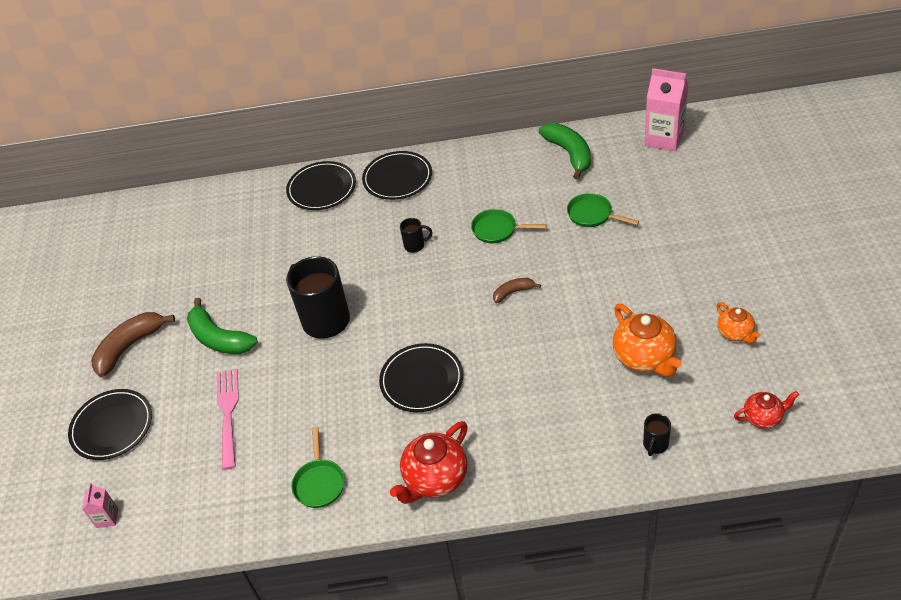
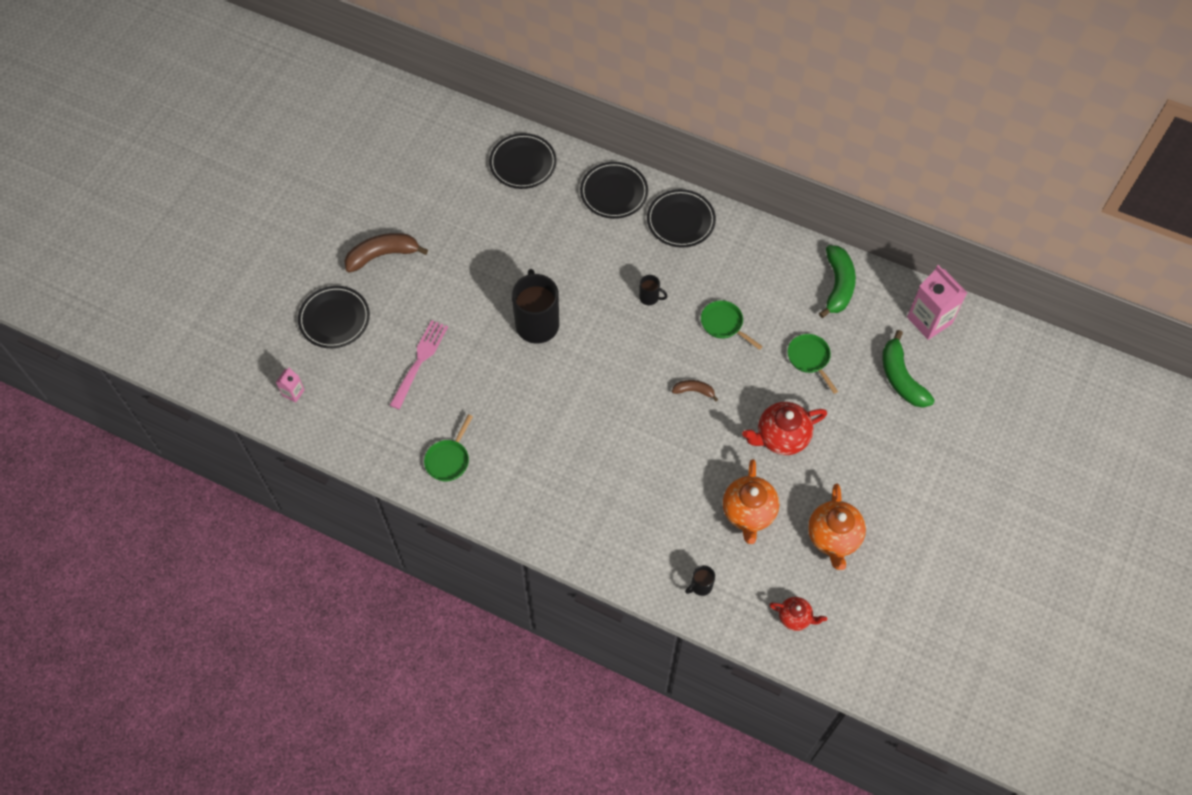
camera: 25 degrees right, 15 degrees up
green banana [187,298,258,354] -> green banana moved to [882,330,935,408]
black plate [379,343,463,412] -> black plate moved to [489,133,557,189]
red teapot [390,421,468,504] -> red teapot moved to [742,402,827,455]
orange teapot [717,302,761,343] -> orange teapot [808,484,866,570], size x1.71

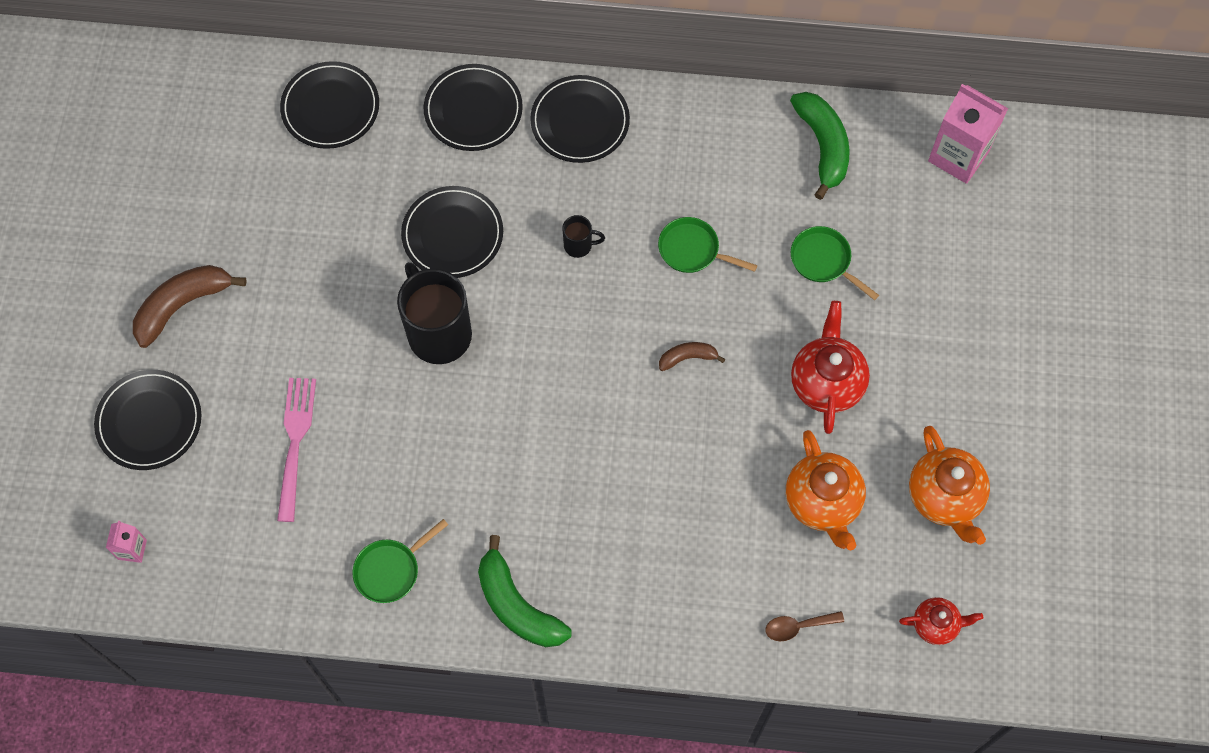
camera: 20 degrees left, 5 degrees up
green pan [424,414,473,481] -> green pan turned 45 degrees clockwise [352,519,448,603]
black mug [685,565,715,596] -> brown spoon [765,611,844,641]
red teapot [742,402,827,455] -> red teapot turned 135 degrees clockwise [791,301,870,434]
green banana [882,330,935,408] -> green banana moved to [478,535,571,647]
none -> black plate [401,186,503,278]

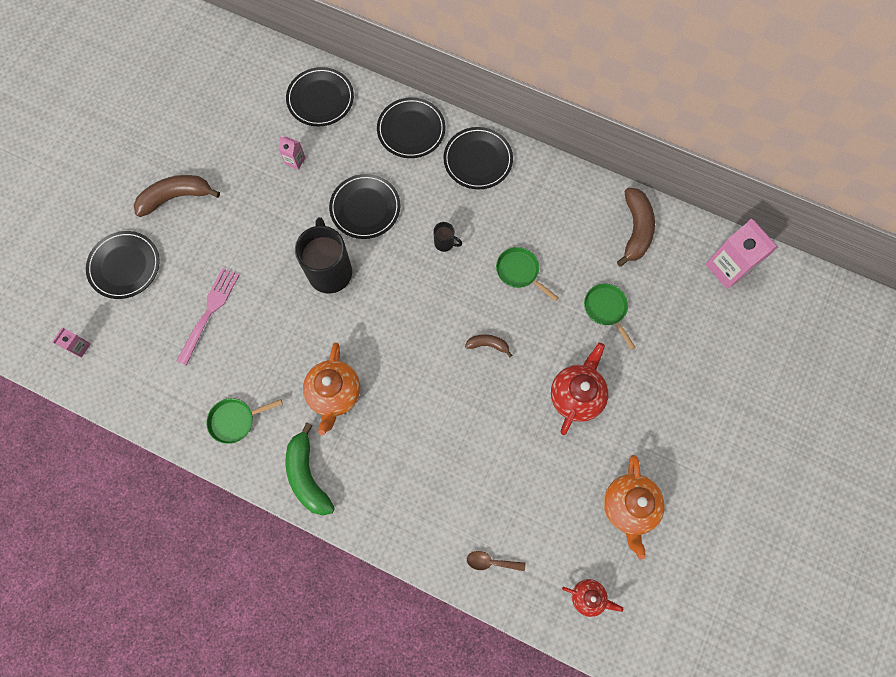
camera: 20 degrees right, 5 degrees up
orange teapot [786,430,866,551] -> orange teapot moved to [303,343,360,435]
green banana [790,92,850,200] -> brown banana [617,188,655,267]
none -> pink carton [279,137,305,170]

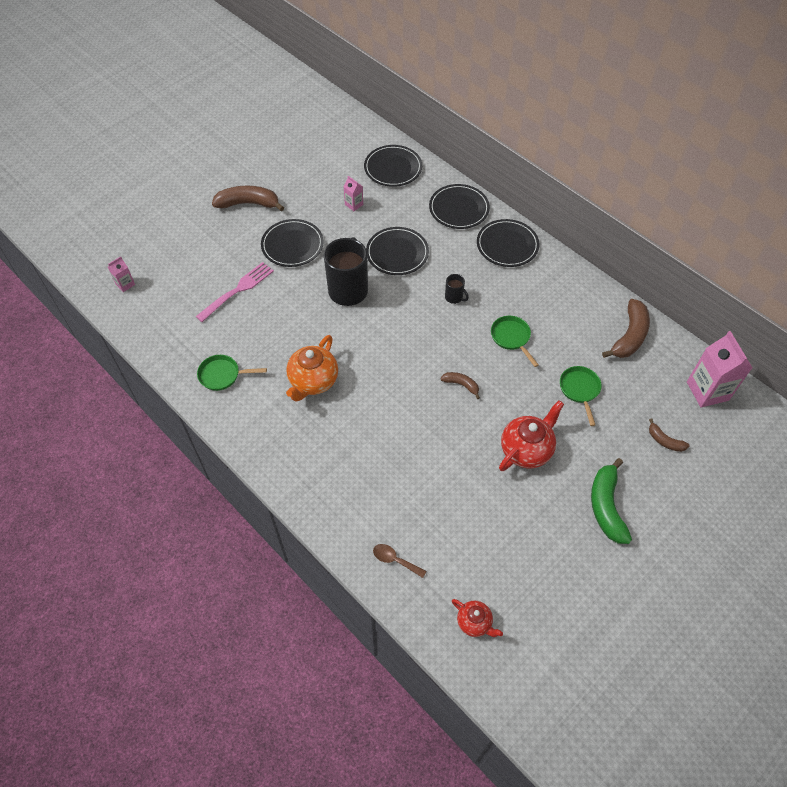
camera: 20 degrees right, 15 degrees down
black plate [86,231,160,299] -> black plate moved to [261,219,324,267]
green banana [285,422,335,515] -> green banana moved to [591,458,632,544]
orange teapot [604,455,665,560] -> none
none -> brown banana [649,418,690,452]

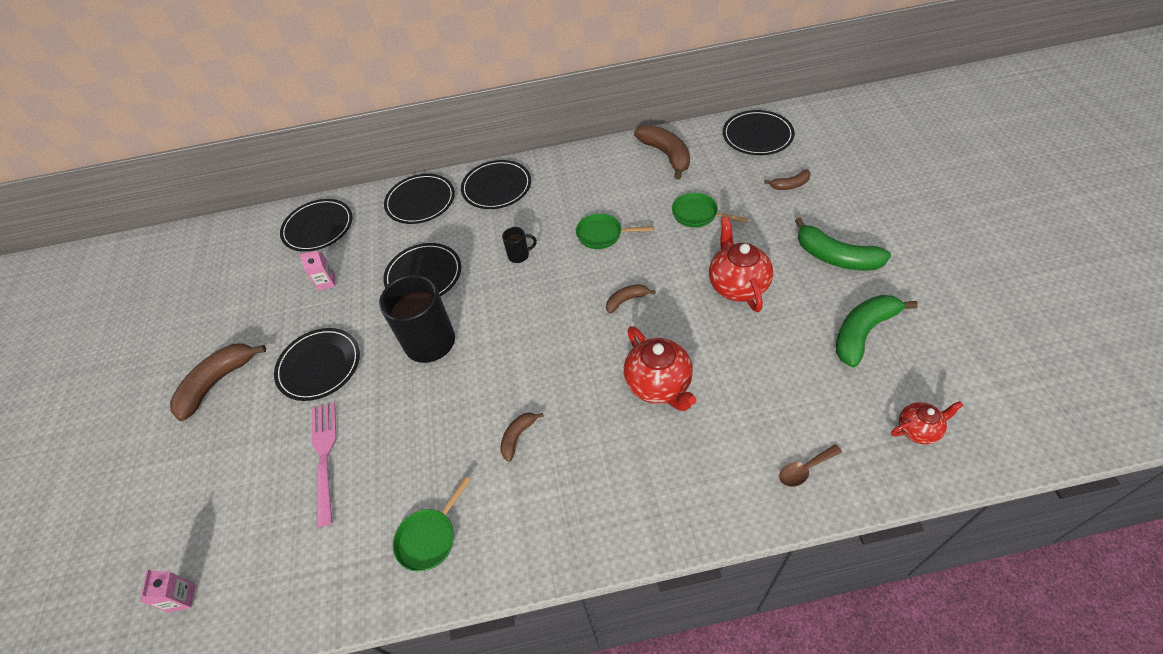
camera: 50 degrees left, 5 degrees down
orange teapot [286,335,338,402] -> brown banana [500,412,544,461]
pink carton [687,331,752,408] -> black plate [723,110,795,155]
none -> red teapot [624,326,697,411]
none -> green banana [836,295,918,367]

